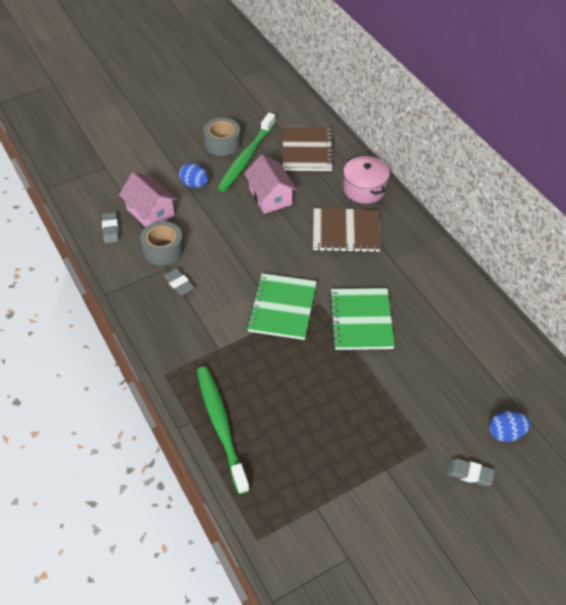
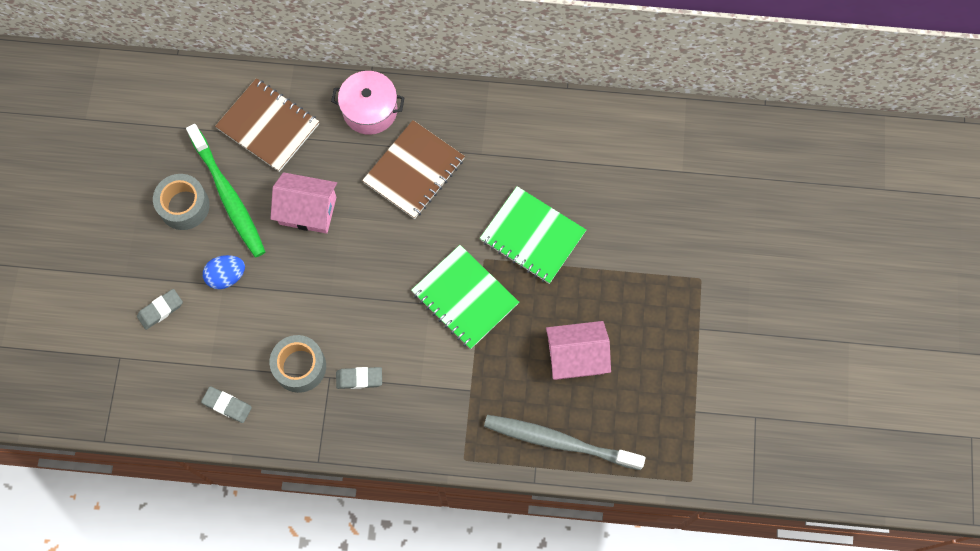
camera: 55 degrees left, 20 degrees up
pink house [119,172,177,227] -> pink house moved to [546,321,611,380]
green toothbrush [197,366,250,494] -> grey toothbrush [484,415,646,470]
grey eraser [447,458,495,486] -> grey eraser moved to [137,289,183,330]
blue egg [489,411,531,442] -> none

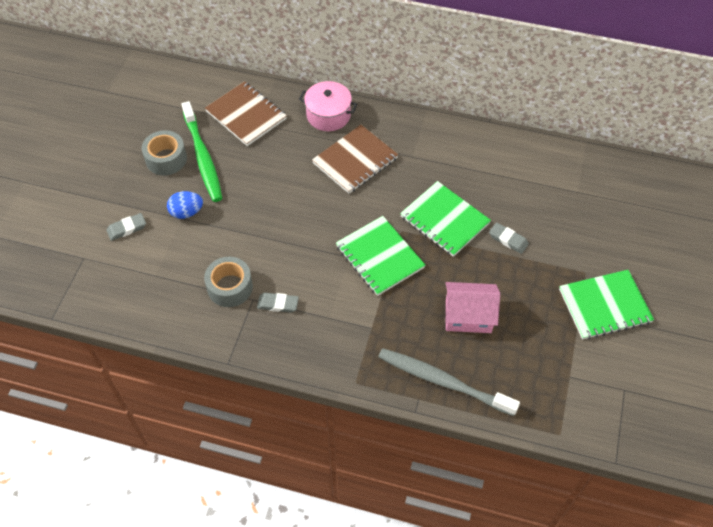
camera: 10 degrees right, 15 degrees down
grey eraser [201,386,252,423] -> grey eraser moved to [489,222,529,254]
pink house [271,172,337,234] -> none
none -> green notebook [559,270,654,340]

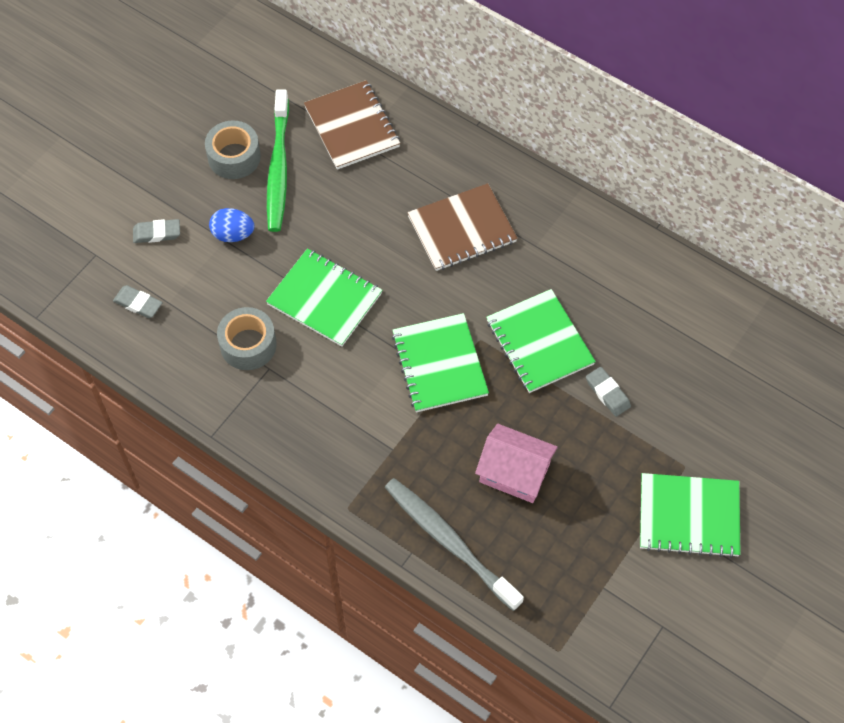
camera: 20 degrees right, 5 degrees up
grey eraser [257,293,299,313] -> grey eraser moved to [113,285,163,318]
pink pot [299,81,357,131] -> none
none -> green notebook [266,248,382,347]

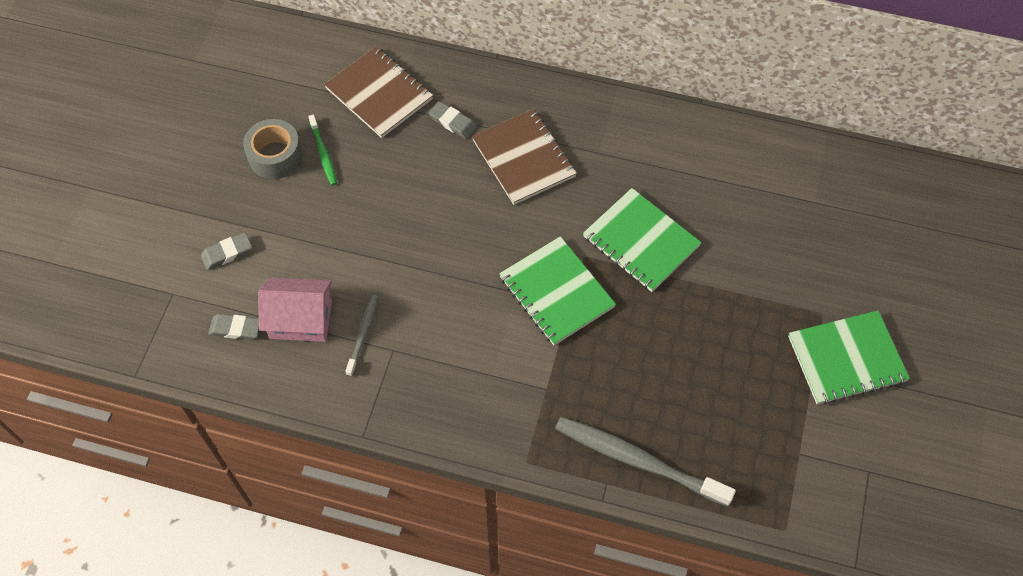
camera: 20 degrees left, 0 degrees up
blue egg [209,208,254,242] -> none
grey tape [217,307,277,370] -> grey toothbrush [345,295,378,376]
green notebook [266,248,382,347] -> none
green toothbrush [267,90,289,232] -> green toothbrush [308,114,337,185], size x0.51
brown notebook [407,183,518,271] -> brown notebook turned 75 degrees counterclockwise [472,109,577,205]
pink house [475,424,558,503] -> pink house moved to [258,277,332,342]
grey eraser [586,367,631,417] -> grey eraser moved to [428,101,476,139]

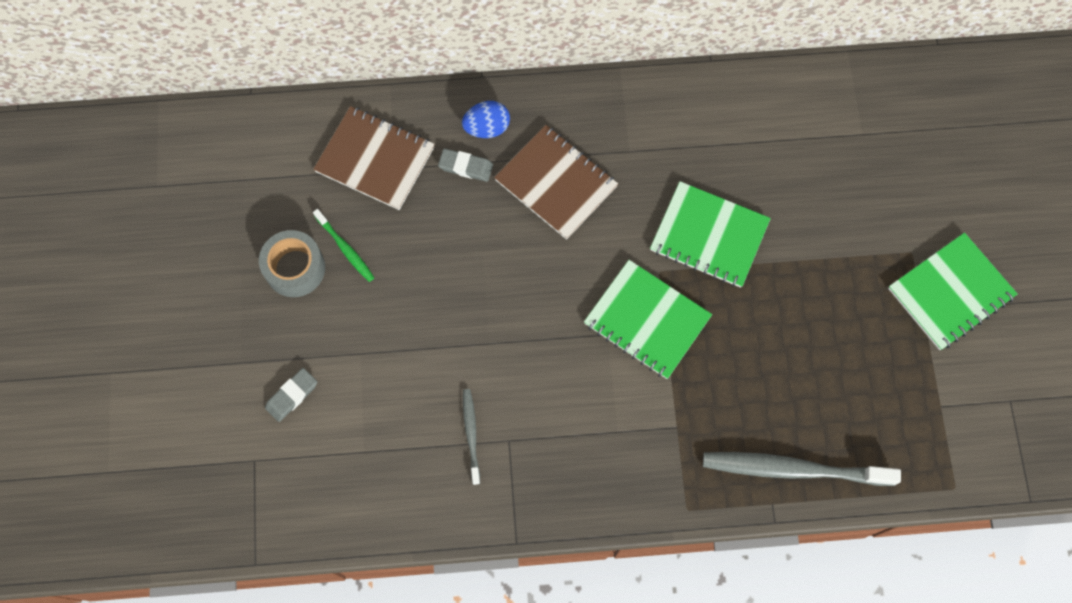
camera: 20 degrees left, 10 degrees up
grey eraser [208,314,259,340] -> none
pink house [258,277,332,342] -> none
none -> blue egg [462,101,510,138]

